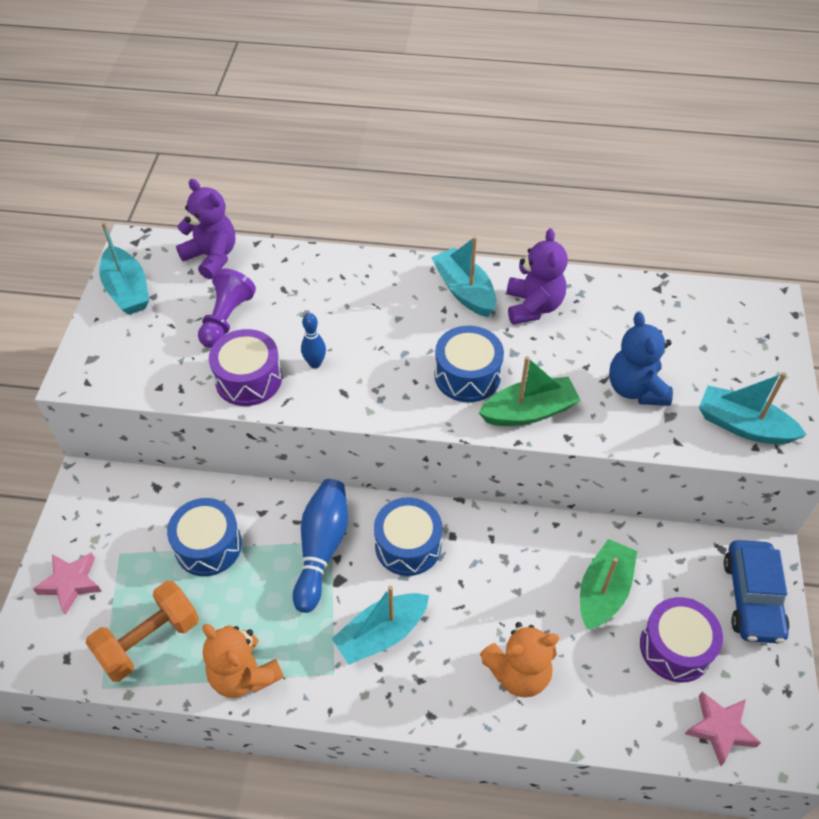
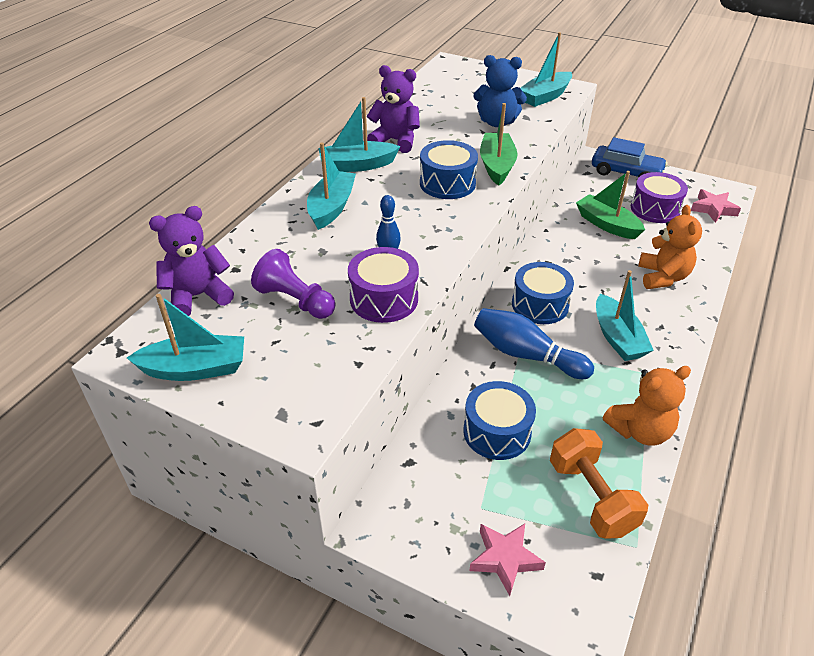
camera: 70 degrees left, 10 degrees down
none -> turquoise boat [307,143,356,230]

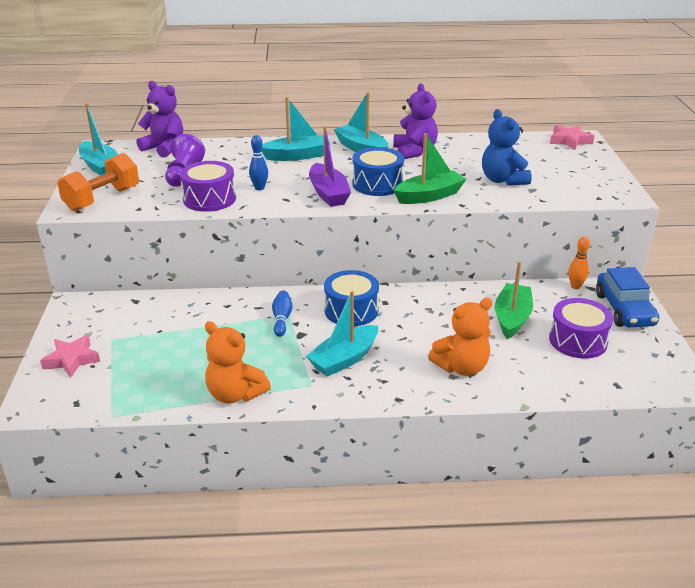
camera: 60 degrees right, 10 degrees down
blue drum [463,381,536,460] -> none
blue bowling pin [474,308,594,379] -> blue bowling pin [272,290,293,337], size x0.54
turquoise boat [520,32,572,107] -> none
orange dumbbell [550,428,648,539] -> orange dumbbell moved to [57,153,139,212]
pink star [691,189,741,223] -> pink star moved to [550,125,594,150]
none -> purple boat [309,126,351,207]
none -> orange bowling pin [568,237,590,289]

